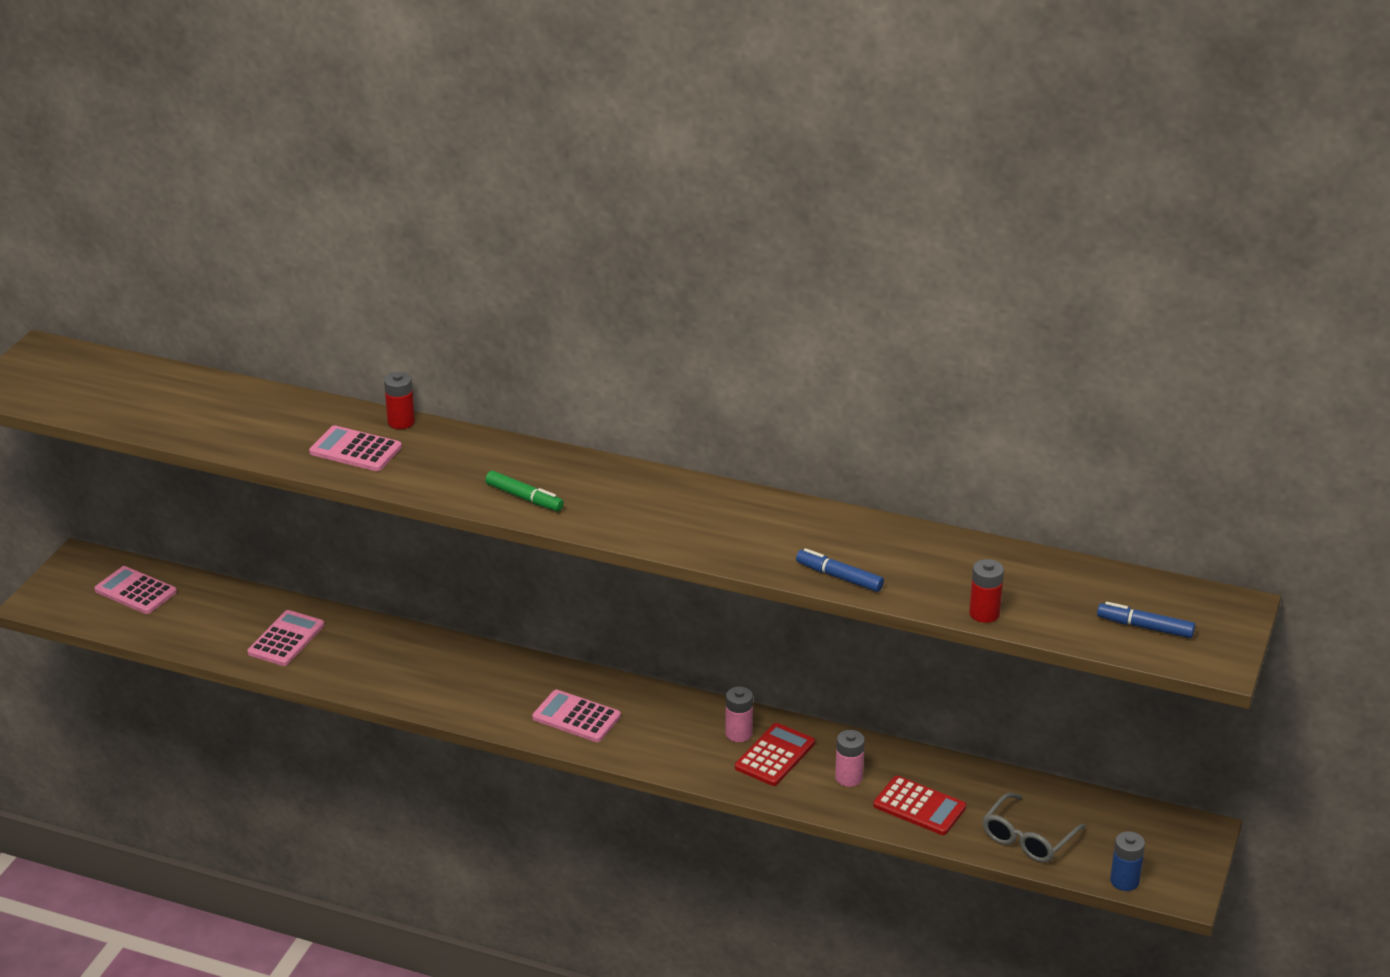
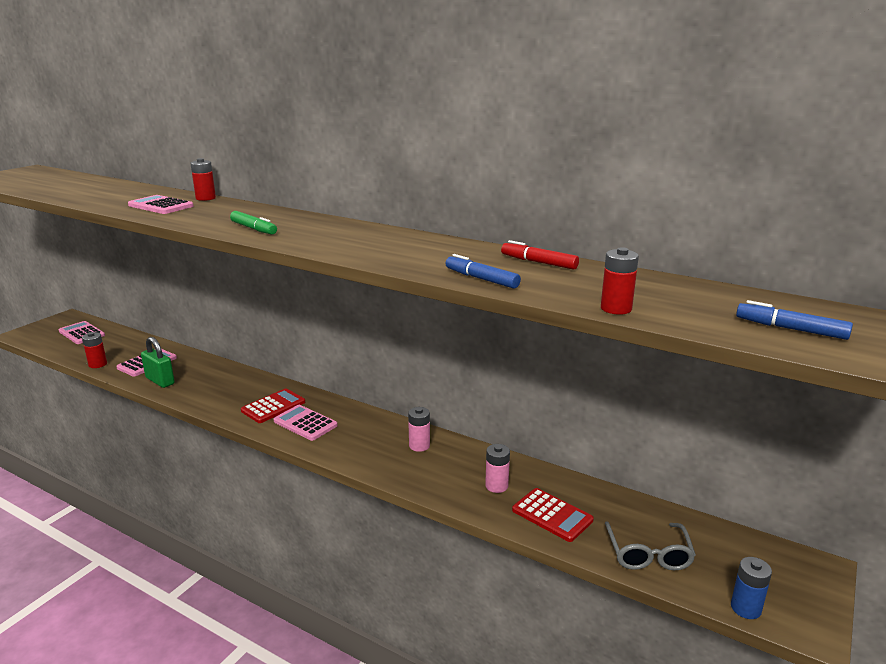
camera: 10 degrees right, 10 degrees down
red calculator [735,723,815,786] -> red calculator moved to [241,388,305,423]
grey glasses [983,793,1086,863] -> grey glasses turned 45 degrees counterclockwise [605,521,696,570]
none -> red battery [82,332,107,368]
none -> green padlock [141,337,175,388]
none -> red marker [501,240,579,270]

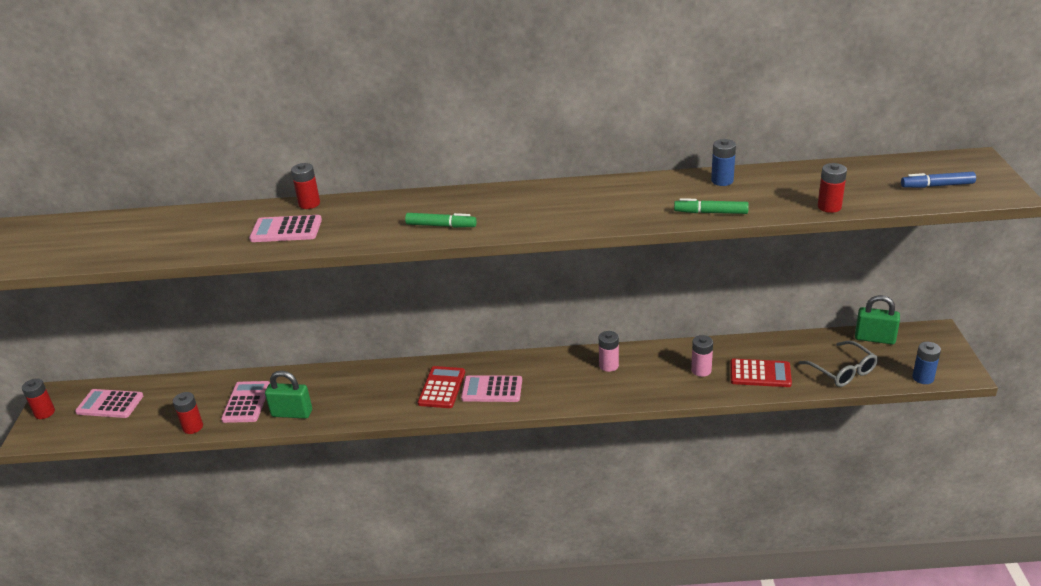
camera: 30 degrees left, 10 degrees up
blue marker [446,254,521,289] -> green marker [674,198,749,214]
red marker [501,240,579,270] -> blue battery [711,139,736,186]
none -> red battery [22,379,55,419]
none -> green padlock [855,295,900,344]

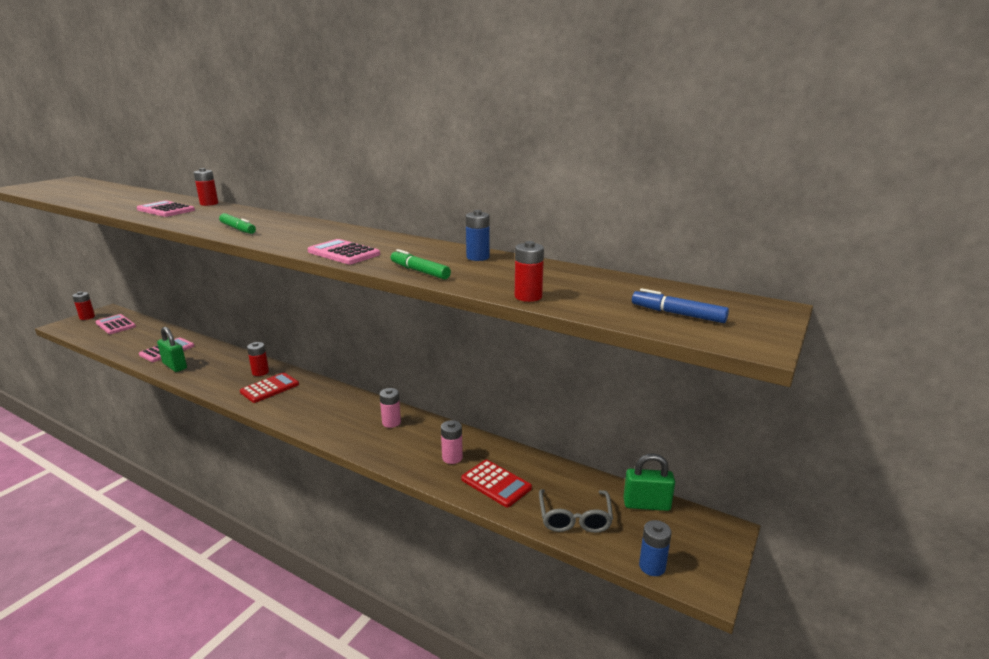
camera: 30 degrees right, 10 degrees down
red battery [173,392,203,434] -> red battery moved to [247,342,269,376]
pink calculator [461,375,522,402] -> pink calculator moved to [307,239,380,264]
green padlock [855,295,900,344] -> green padlock turned 45 degrees counterclockwise [624,453,675,511]

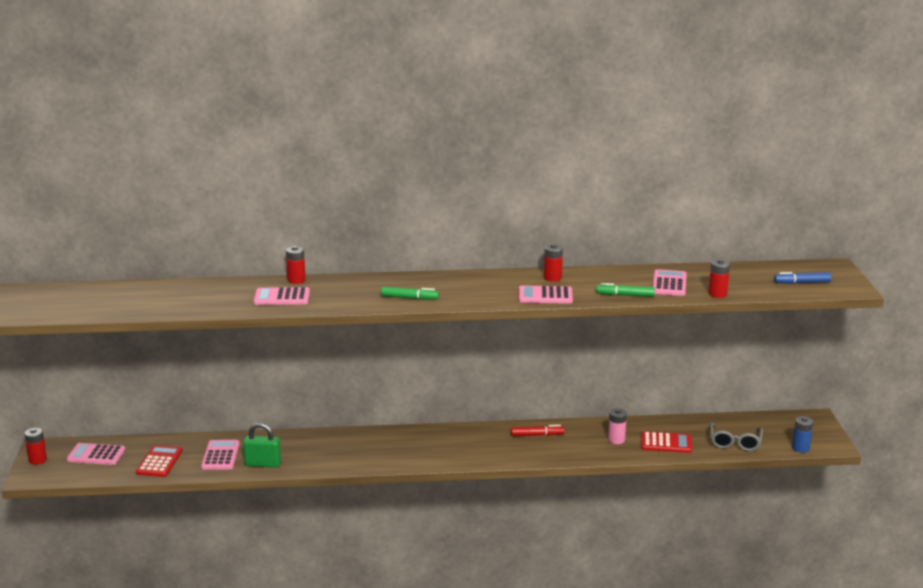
camera: 35 degrees left, 0 degrees up
red calculator [240,372,299,403] -> red calculator moved to [136,445,182,477]
red battery [247,342,269,376] -> red battery moved to [544,244,563,282]
pink battery [379,388,401,428] -> red marker [511,425,565,436]
blue battery [466,210,490,261] -> none
grey glasses [539,489,613,533] -> grey glasses turned 45 degrees clockwise [710,422,763,451]
green padlock [624,453,675,511] -> none
none -> pink calculator [653,269,687,296]

